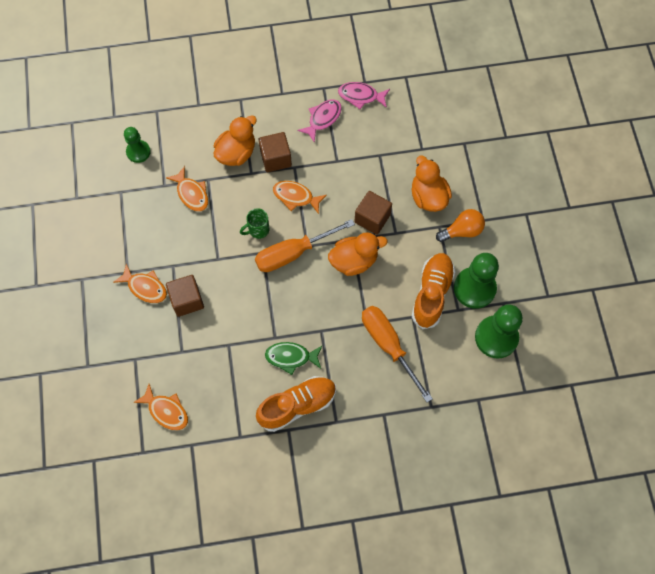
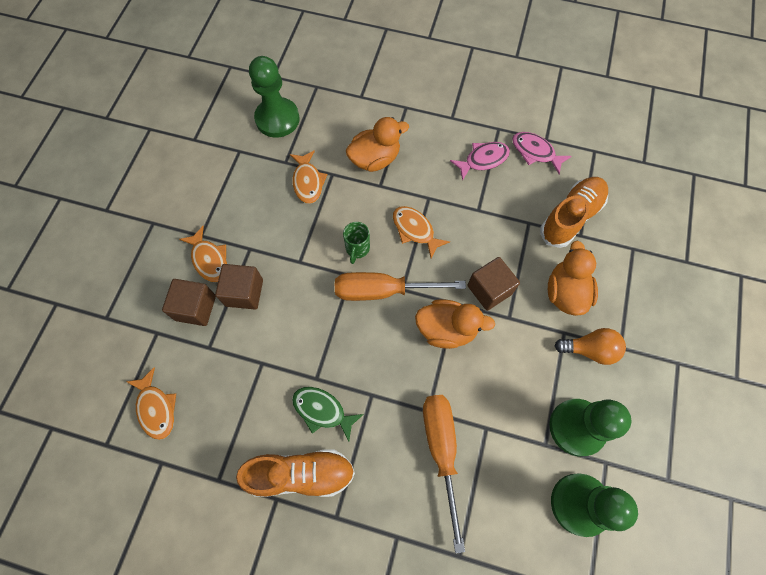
camera: 25 degrees right, 0 degrees up
green pawn [124,127,151,163] -> green pawn [249,56,300,138], size x1.65
green mug [240,208,269,239] -> green mug turned 75 degrees counterclockwise [343,222,370,264]
brown cube [259,132,292,172] -> brown cube moved to [162,279,216,326]
orange shoe [412,253,455,329] -> orange shoe moved to [540,177,608,248]

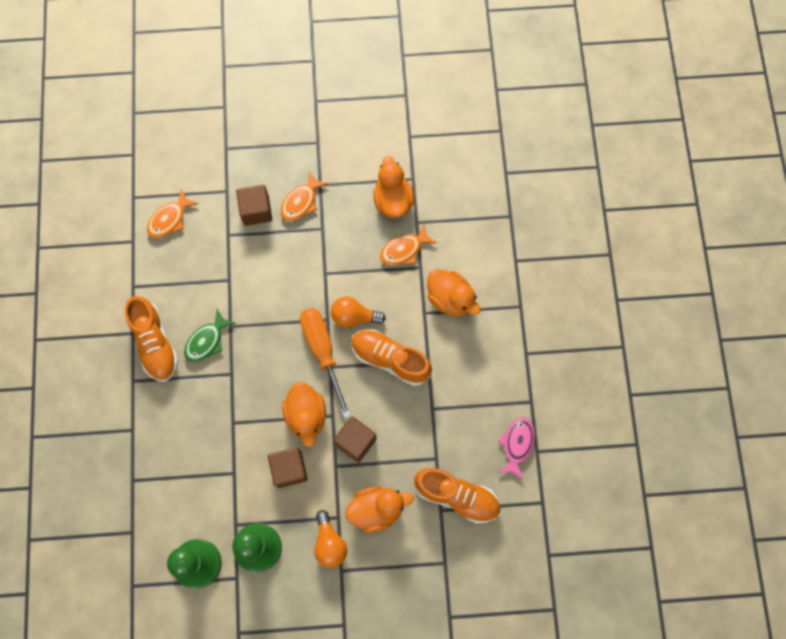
camera: 70 degrees right, 5 degrees up
brown cube [215,264,263,310] -> brown cube moved to [268,447,308,488]
green pawn [249,56,300,138] -> none
green fish [292,387,364,441] -> green fish turned 150 degrees counterclockwise [184,309,236,363]
green mug [343,222,370,264] -> orange light bulb [331,297,386,327]
orange fish [393,206,450,259] -> orange shoe [351,329,432,386]
orange screwdriver [423,395,465,553] -> none
pink fish [450,142,510,181] -> none
none -> orange duck [373,156,415,218]

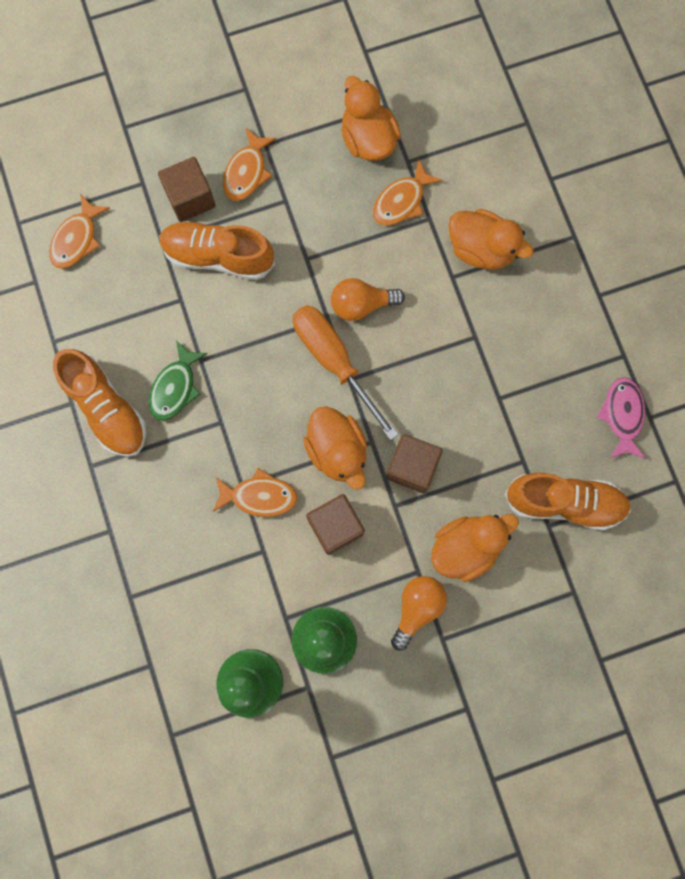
camera: 15 degrees left, 5 degrees up
orange light bulb [314,510,347,568] -> orange light bulb turned 120 degrees counterclockwise [391,576,447,651]
orange shoe [351,329,432,386] -> orange shoe moved to [159,221,275,280]
none -> orange fish [213,468,298,517]

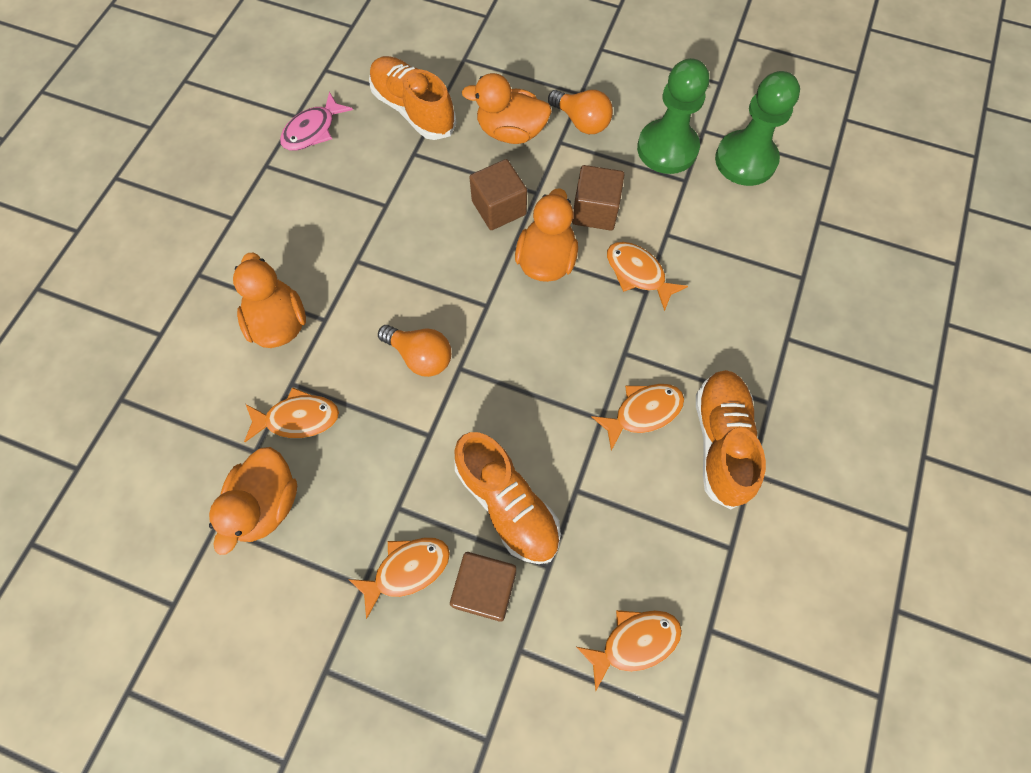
camera: 140 degrees left, 10 degrees down
green fish [149,340,208,421] -> orange fish [591,384,684,451]
orange screwdriver [293,305,399,440] -> none
orange light bulb [391,576,447,651] -> orange light bulb turned 120 degrees counterclockwise [548,90,613,134]

